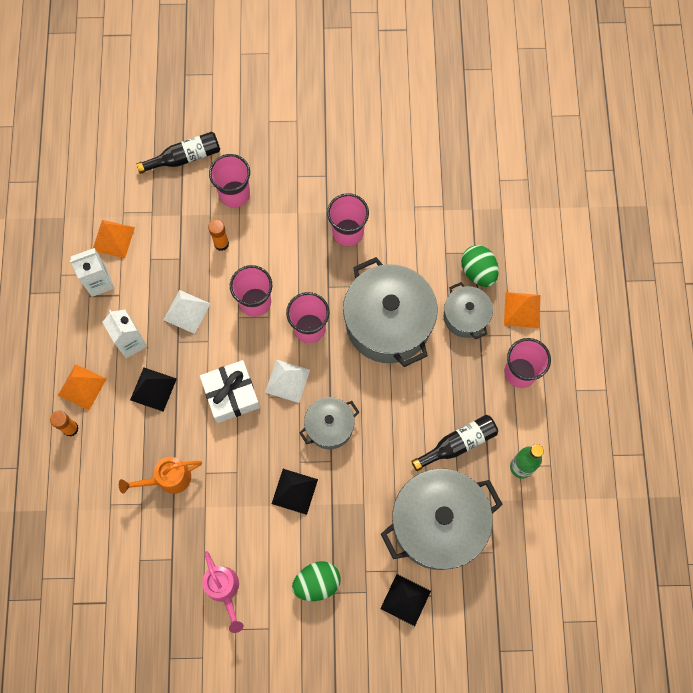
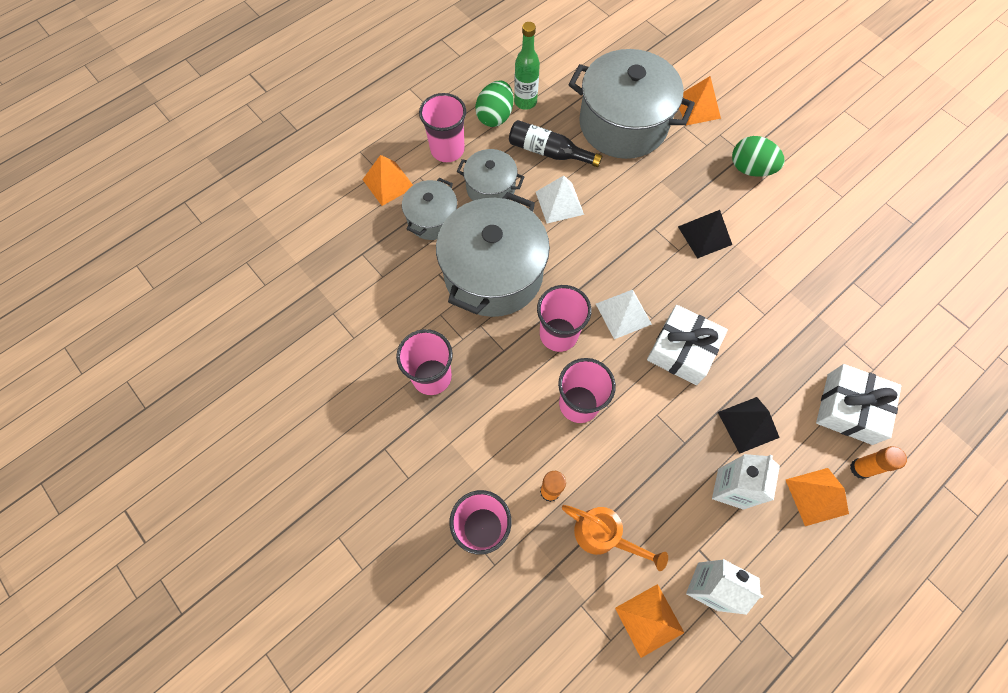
camera: 130 degrees left, 5 degrees down
orange watering can [119,457,202,494] -> orange watering can moved to [562,505,668,571]
black bottle [136,132,220,174] -> none
white pyramid [164,290,211,334] -> white pyramid moved to [536,176,584,223]
pink watering can [202,551,244,633] -> none
grey pot [299,397,359,449] -> grey pot moved to [457,149,524,201]
black pyramid [380,574,431,626] -> orange pyramid [679,76,721,125]
green egg [461,245,499,287] -> green egg moved to [475,81,513,127]
none -> white gift [816,364,901,445]

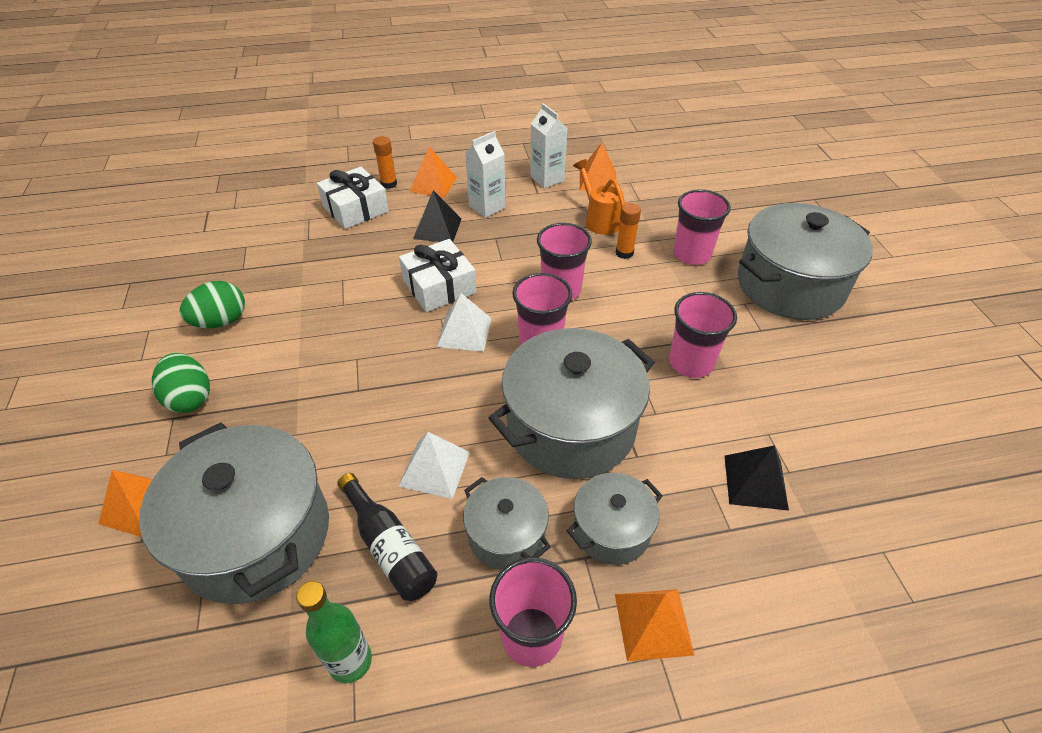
camera: 150 degrees left, 20 degrees down
green egg [475,81,513,127] -> green egg moved to [179,281,245,328]
black pyramid [678,210,732,259] -> black pyramid moved to [725,445,789,511]
none -> grey pot [738,203,873,320]

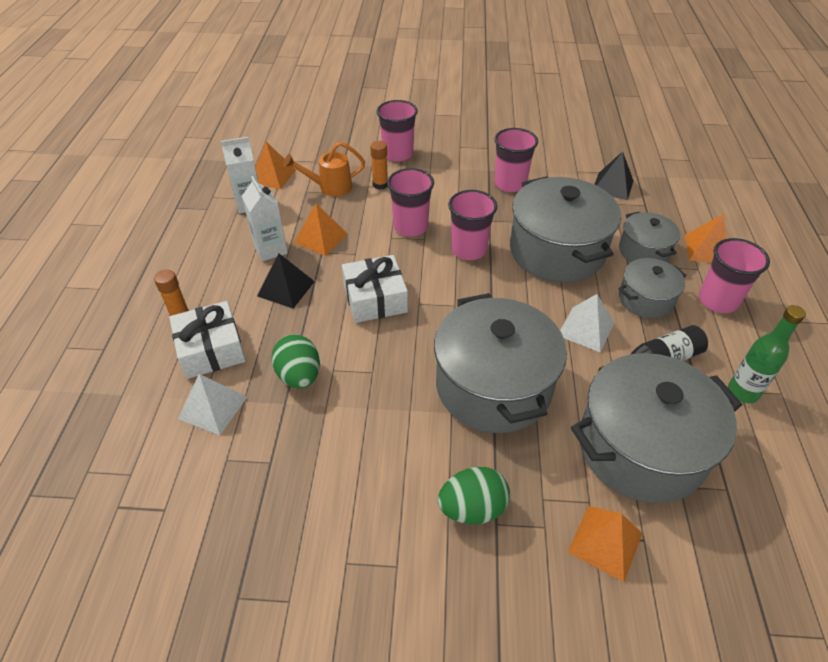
camera: 75 degrees left, 0 degrees up
green egg [179,281,245,328] -> green egg moved to [272,334,320,388]
orange pyramid [410,147,457,198] -> orange pyramid moved to [294,203,347,256]
white pyramid [437,293,491,352] -> white pyramid moved to [178,374,247,435]
grey pot [738,203,873,320] -> grey pot moved to [434,293,567,433]

